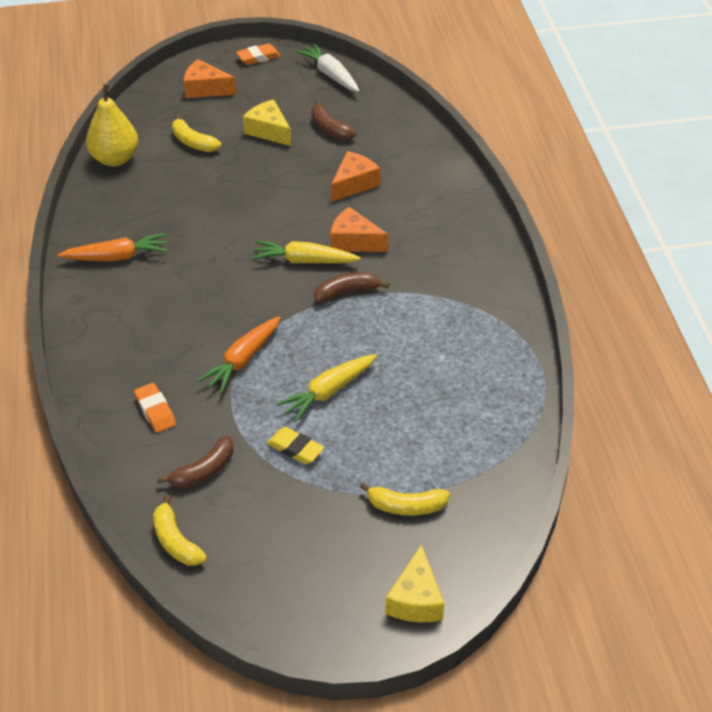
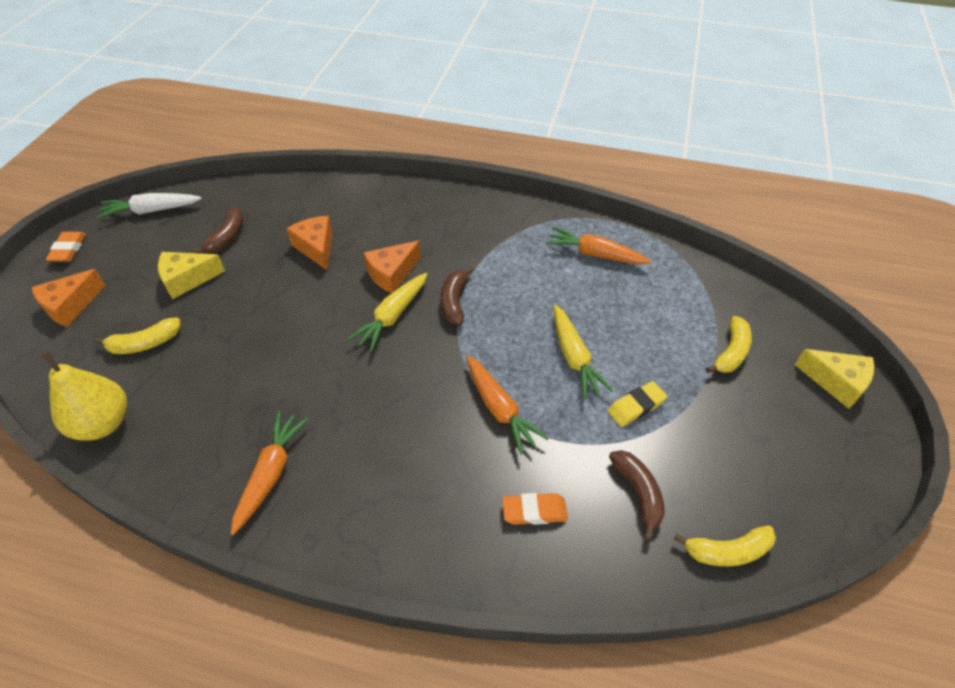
camera: 65 degrees left, 5 degrees up
brown banana [311,100,357,140] -> brown banana turned 60 degrees counterclockwise [193,207,243,253]
none -> orange carrot [546,227,651,264]

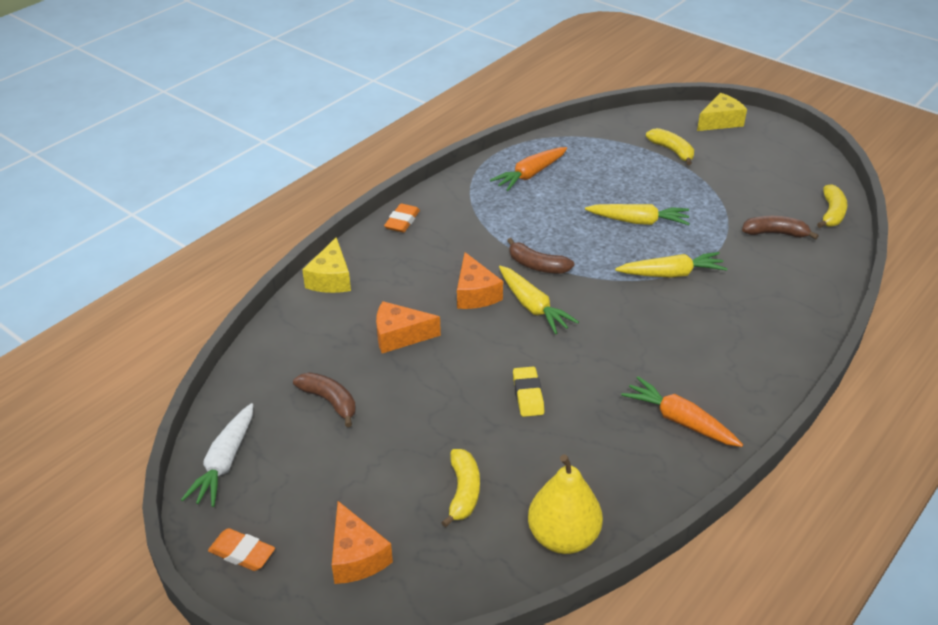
camera: 65 degrees left, 10 degrees down
yellow cheese [158,252,225,299] -> yellow cheese moved to [302,237,351,293]
orange carrot [466,356,549,455] -> yellow carrot [615,252,728,278]
orange eraser [502,493,568,525] -> orange eraser moved to [384,204,420,233]
yellow eraser [607,381,667,427] -> yellow eraser moved to [513,367,544,417]

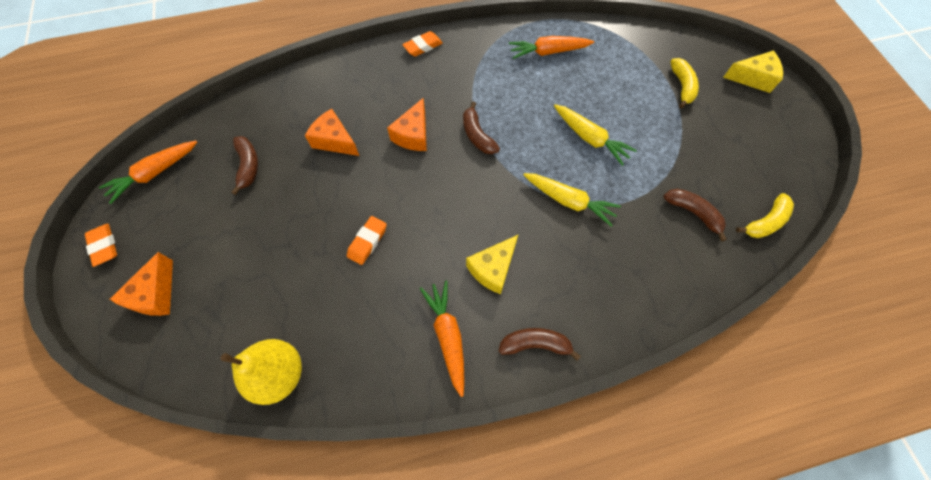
camera: 35 degrees right, 25 degrees up
white carrot [181,403,253,507] -> orange carrot [99,141,197,204]
yellow cheese [302,237,351,293] -> yellow cheese moved to [466,235,518,294]
yellow banana [441,449,480,527] -> none
yellow carrot [499,266,579,334] -> none
yellow eraser [513,367,544,417] -> orange eraser [347,216,387,265]
none -> brown banana [499,328,581,361]

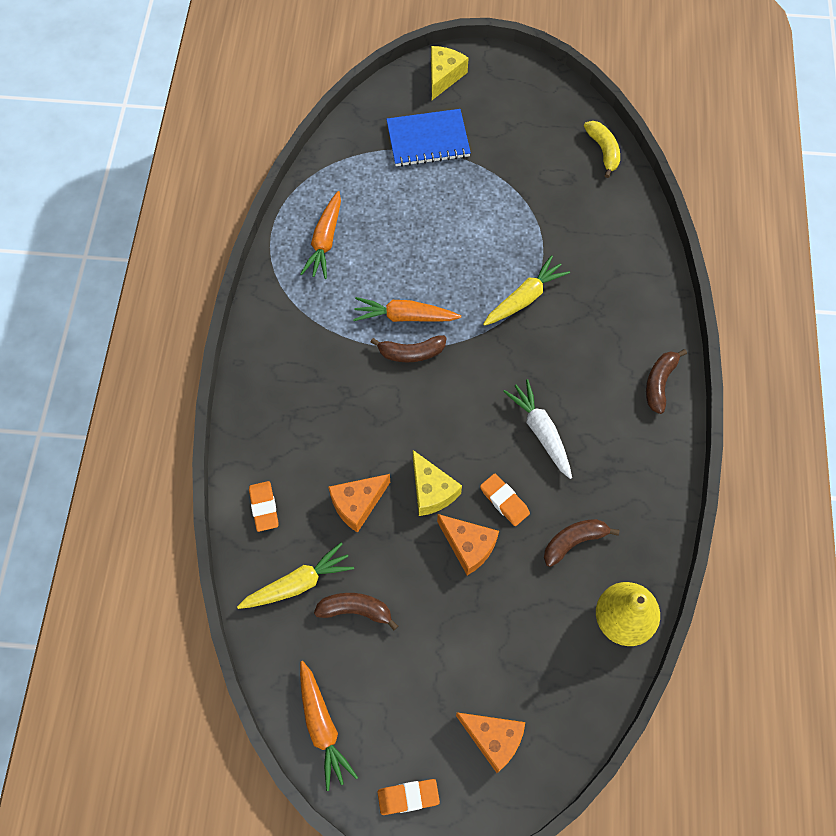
camera: 70 degrees left, 0 degrees up
orange cheese [387,98,427,151] -> orange cheese moved to [437,514,499,575]
orange eraser [402,31,443,57] -> orange eraser moved to [249,481,278,532]
orange carrot [420,281,465,397] -> orange carrot moved to [353,297,461,322]
yellow cheese [466,235,518,294] -> yellow cheese moved to [413,450,462,516]
yellow carrot [554,104,637,166] -> yellow carrot moved to [237,543,354,609]
brown banana [663,189,726,241] -> brown banana moved to [544,519,620,567]
yellow banana [670,58,699,108] -> blue notebook [386,109,471,167]
none -> white carrot [503,379,572,479]

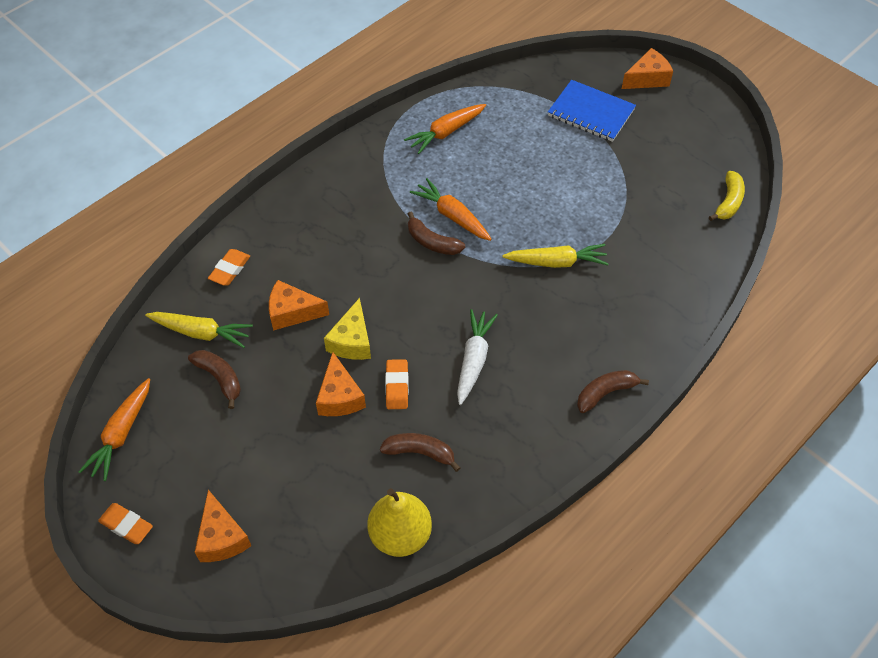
camera: 40 degrees right, 10 degrees down
yellow cheese [431,46,468,100] -> orange cheese [622,48,673,89]

